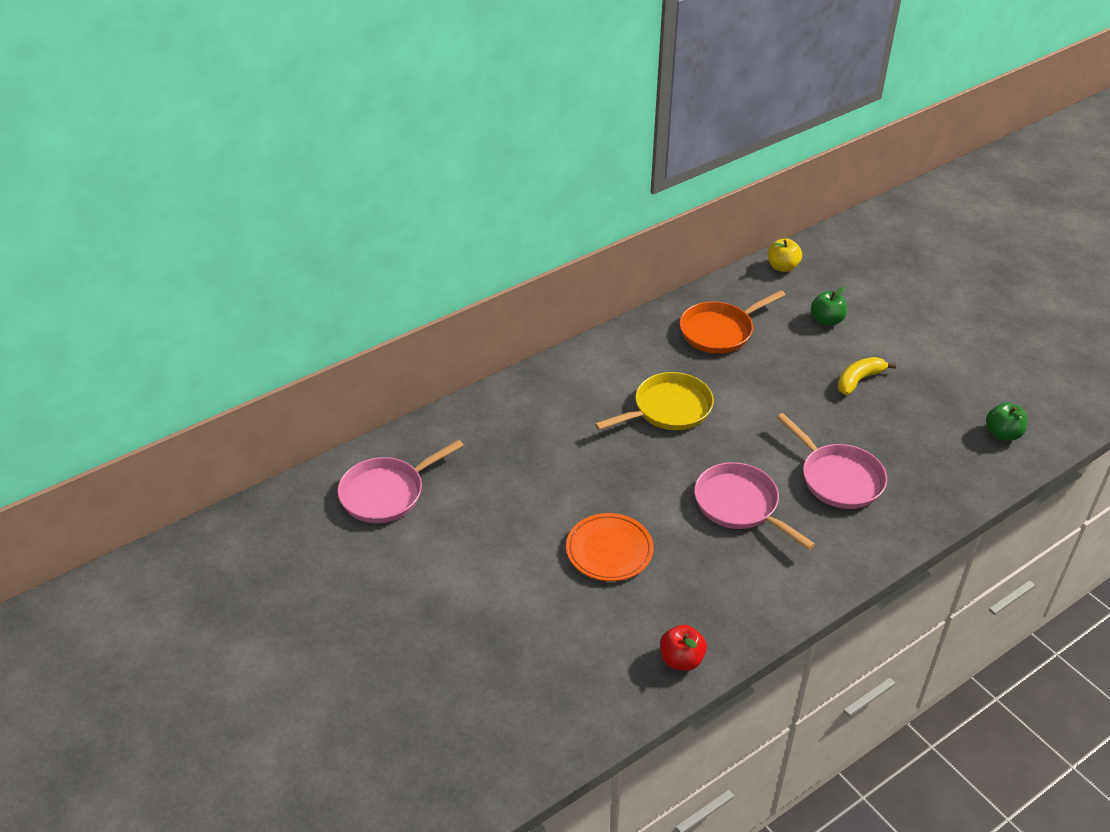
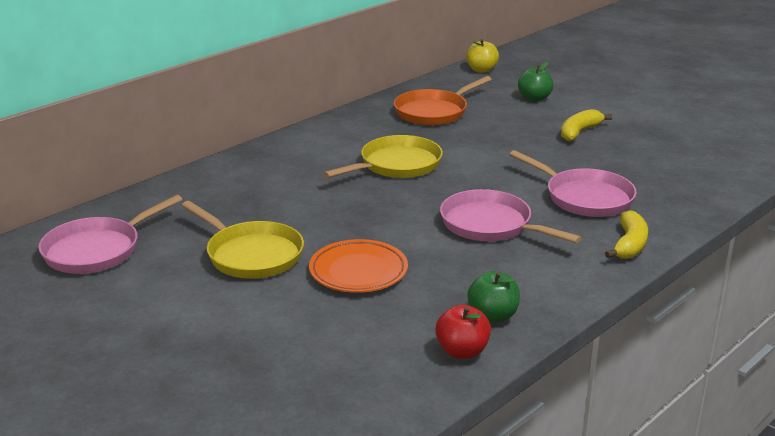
camera: 10 degrees left, 15 degrees down
green apple [986,402,1028,441] -> green apple moved to [467,271,520,322]
none -> yellow pan [182,201,304,279]
none -> yellow banana [605,210,648,259]

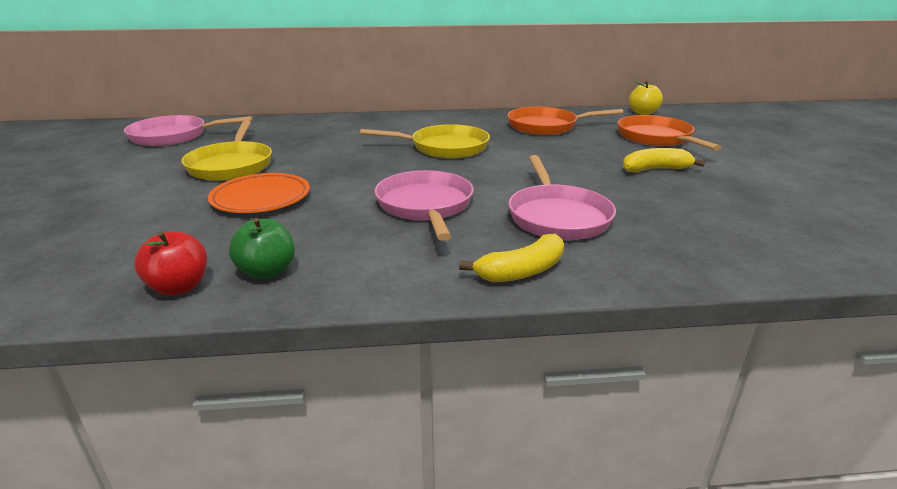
camera: 40 degrees right, 0 degrees up
green apple [518,62,554,101] -> orange pan [617,115,722,151]

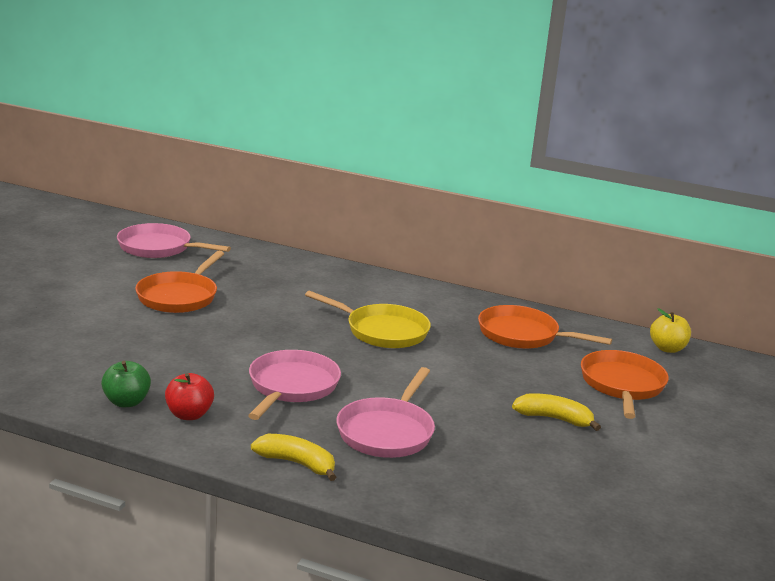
camera: 25 degrees right, 5 degrees down
red apple [134,231,207,295] -> red apple moved to [165,373,214,420]
yellow pan [181,120,272,181] -> orange pan [135,251,224,313]
orange plate [208,173,310,213] -> none
yellow banana [459,234,564,282] -> yellow banana turned 150 degrees counterclockwise [251,434,336,481]

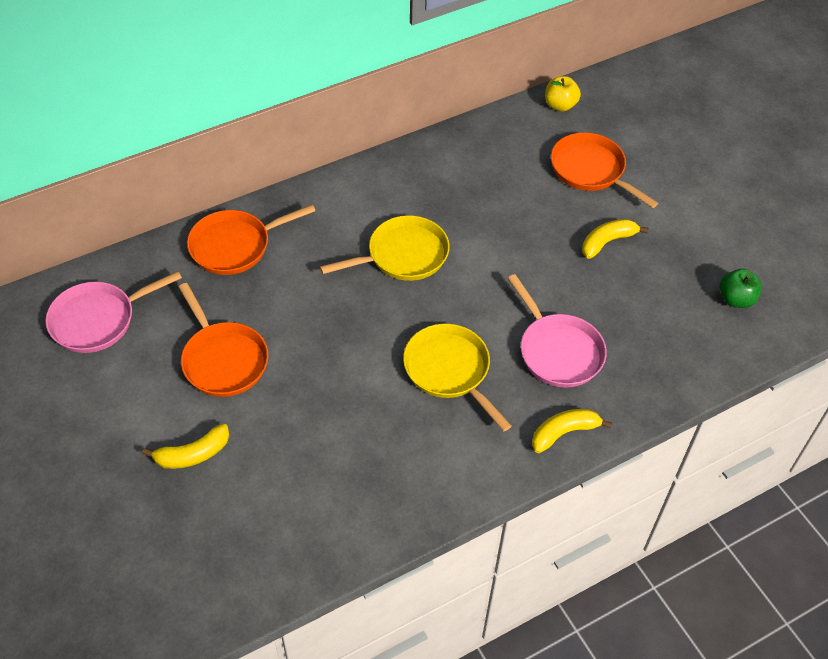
camera: 50 degrees left, 30 degrees up
green apple [101,361,151,407] -> green apple moved to [720,269,762,308]
red apple [165,373,214,420] -> none
pink pan [248,350,341,420] -> yellow pan [403,324,512,431]
orange pan [478,305,612,349] -> orange pan moved to [187,204,315,275]
none -> yellow banana [142,424,229,469]

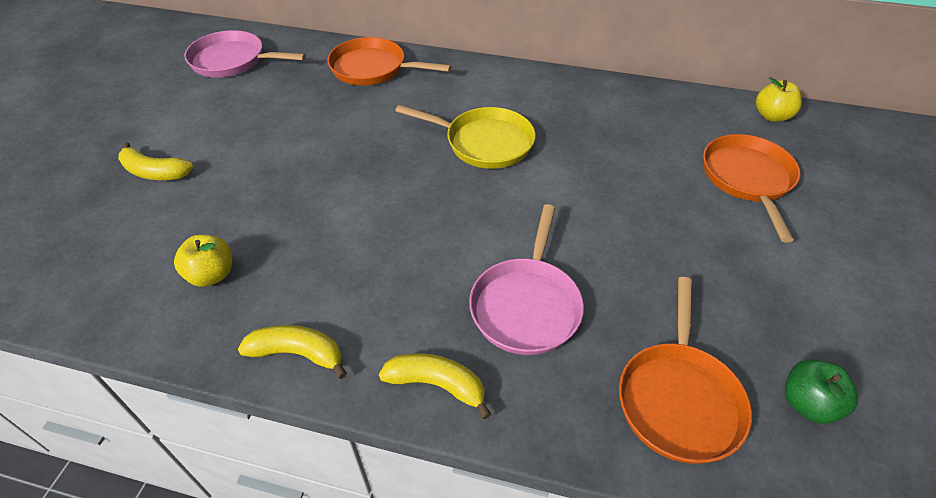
camera: 45 degrees right, 5 degrees down
orange pan [178,283,268,397] -> orange pan moved to [619,277,752,464]
yellow pan [403,324,512,431] -> none
yellow banana [582,219,648,259] -> yellow banana moved to [238,325,347,379]
none -> yellow apple [174,235,232,287]

